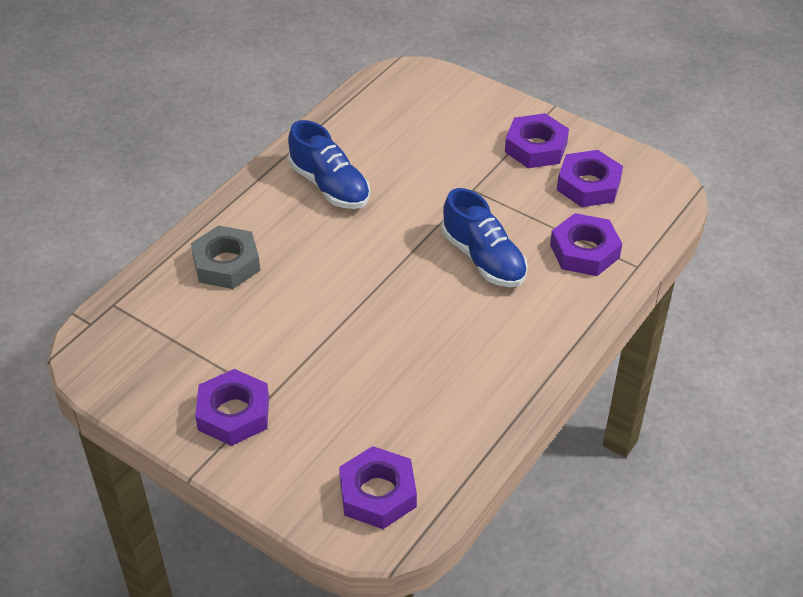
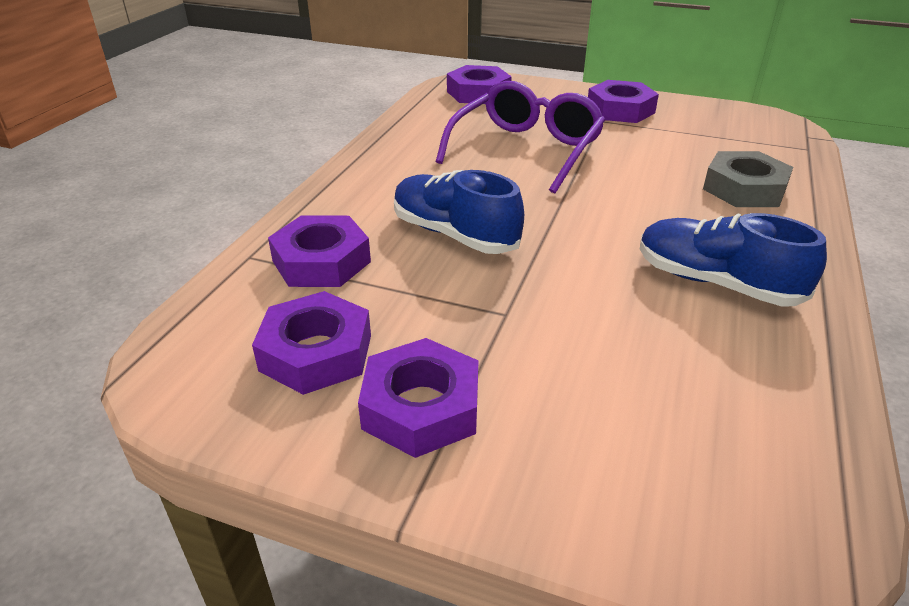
camera: 165 degrees right, 10 degrees down
none -> purple glasses [436,81,605,194]

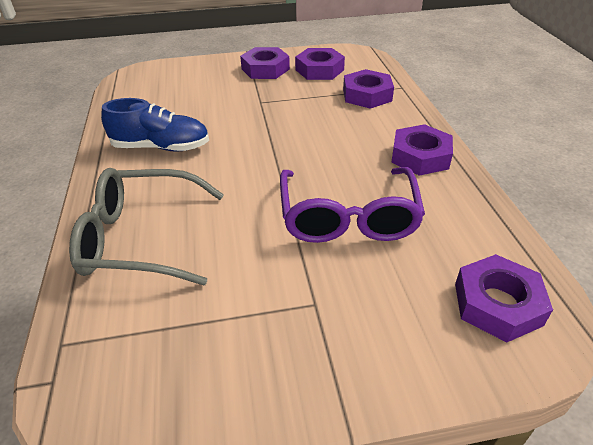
camera: 150 degrees right, 5 degrees up
blue shoe [394,170,524,254] -> none
purple nut [588,80,659,123] -> purple nut moved to [391,124,453,176]
grey nut [703,151,793,207] -> grey glasses [69,168,224,285]

